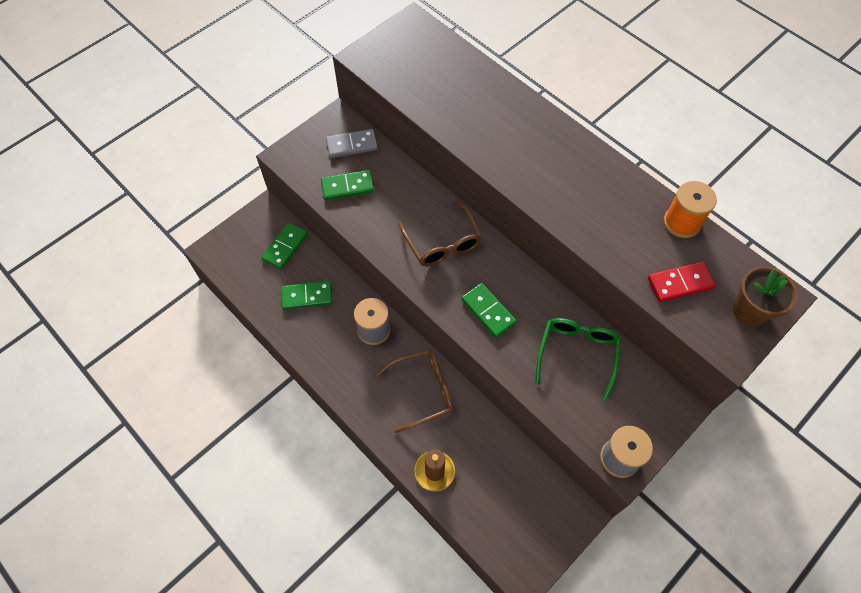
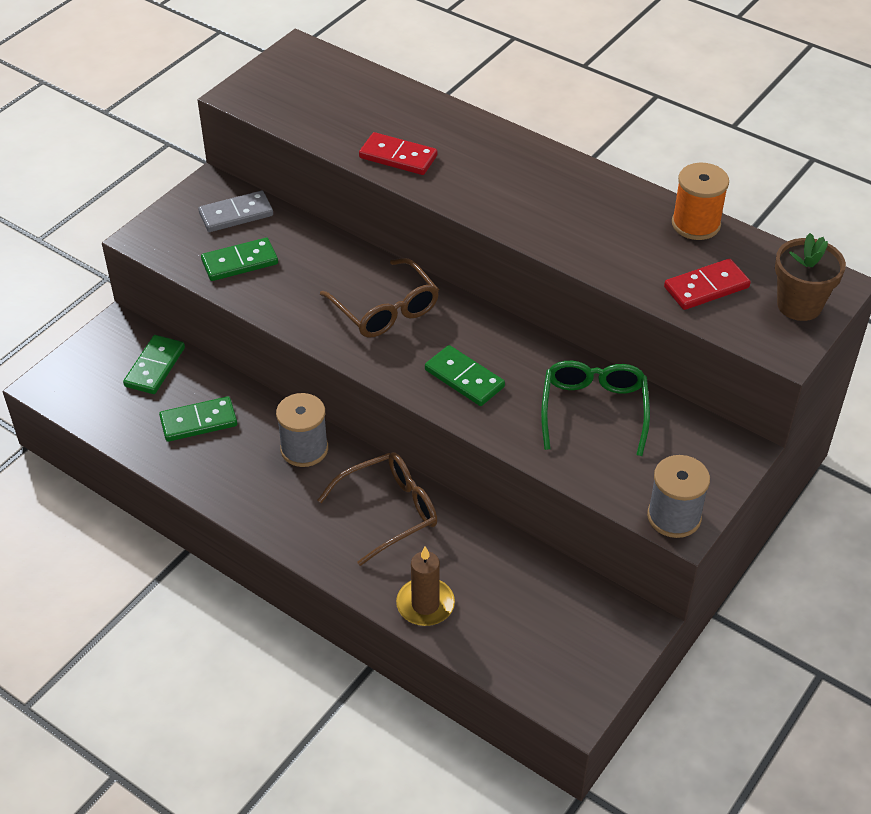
camera: 10 degrees left, 15 degrees down
none -> red domino [359,132,437,175]

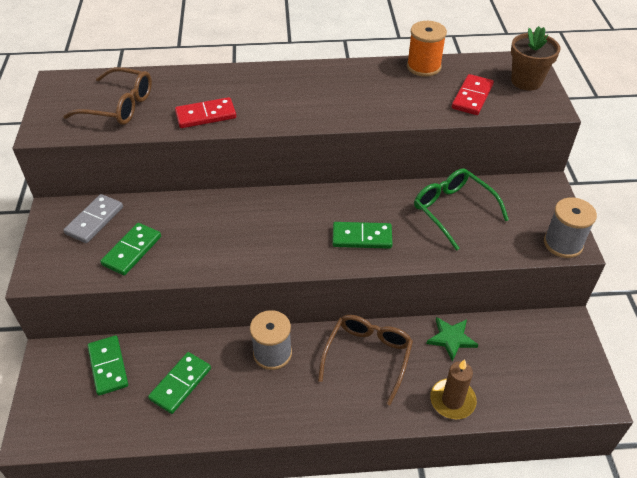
camera: 40 degrees left, 0 degrees up
brown glasses [320,258,439,338] -> brown glasses moved to [63,67,152,125]
none -> green star [426,317,478,362]

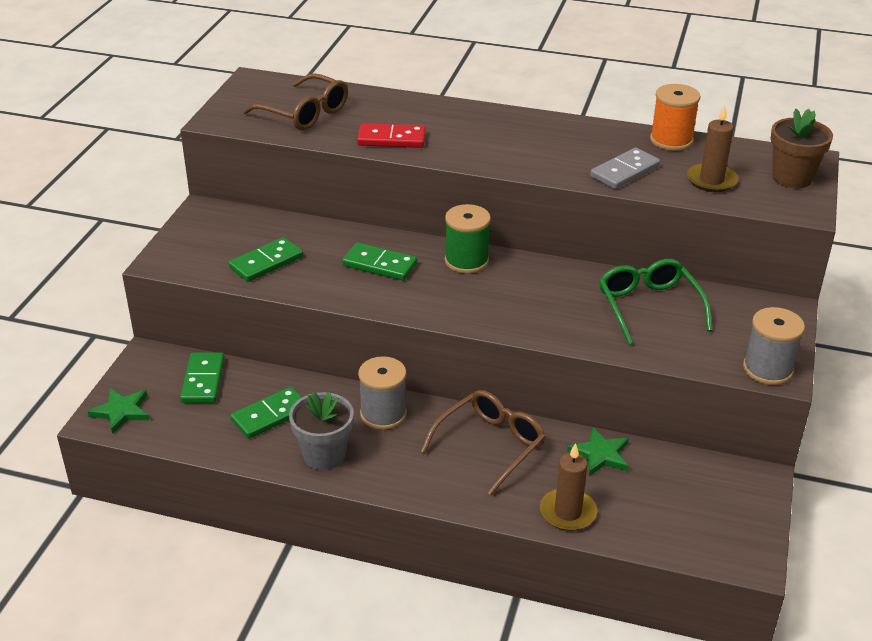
camera: 20 degrees right, 10 degrees down
grey domino [64,194,123,243] -> grey domino moved to [590,148,660,189]
green domino [332,222,392,249] -> green domino moved to [342,243,417,281]
red domino [452,74,494,115] -> brown candle [687,105,738,192]
none -> green star [87,388,149,434]
none -> grey flower pot [289,391,354,470]
none -> green spool [445,204,491,274]

